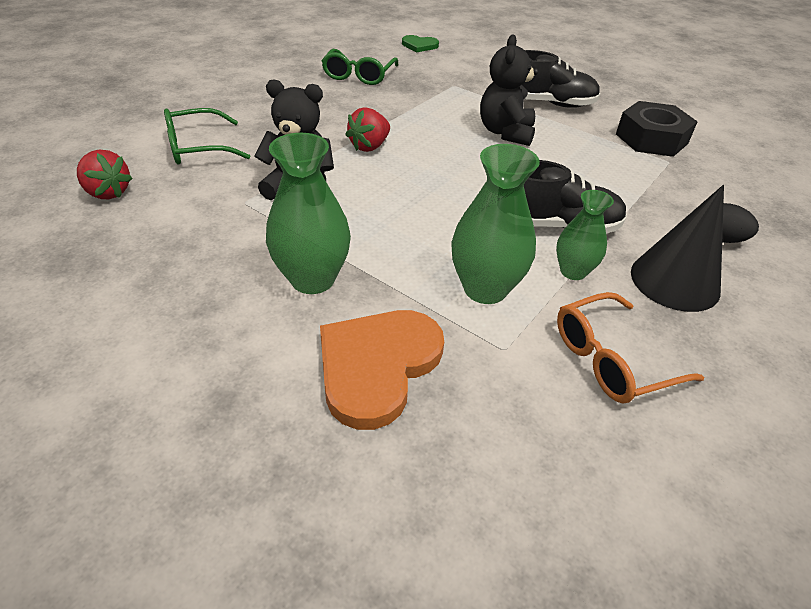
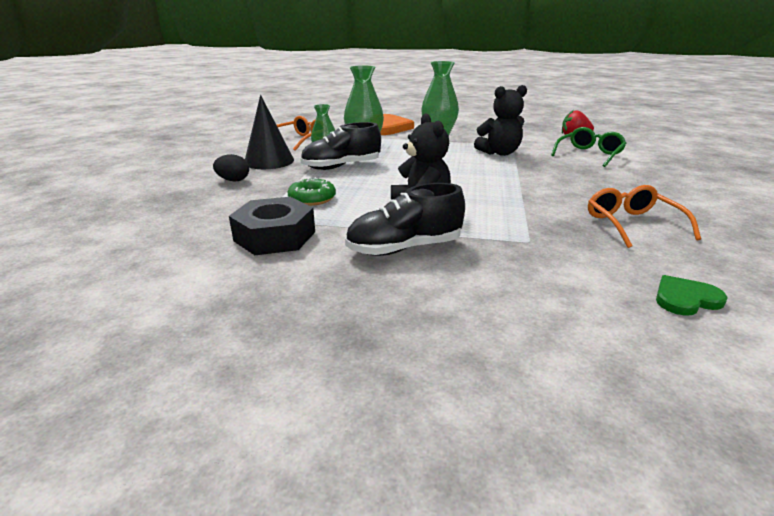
camera: 155 degrees right, 15 degrees down
green glasses [322,49,398,85] -> orange glasses [588,185,701,248]
red strawberry [345,107,390,152] -> none
none -> green donut [287,177,336,206]

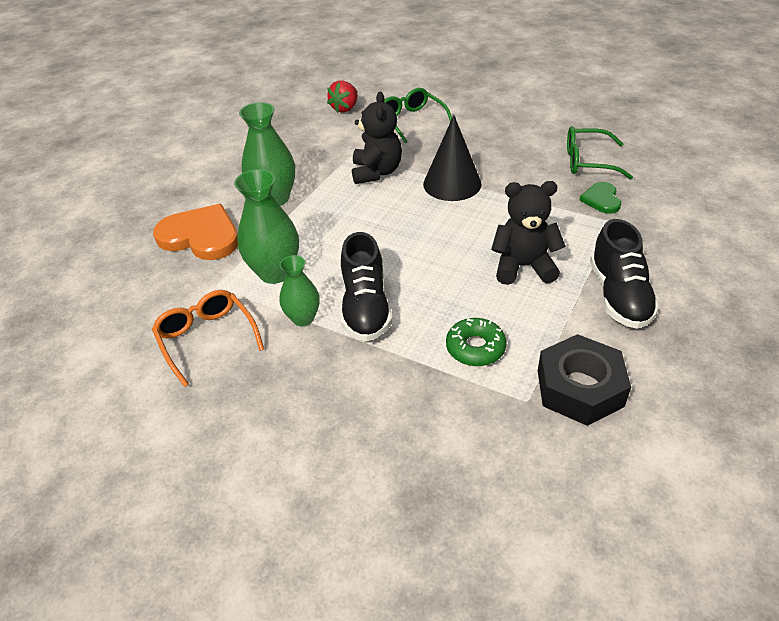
camera: 70 degrees left, 15 degrees up
black egg [213,154,249,182] -> none
black cone [245,95,294,169] -> black cone moved to [423,115,482,201]
orange glasses [588,185,701,248] -> green glasses [567,126,633,180]
green heart [656,275,728,316] -> green heart moved to [579,182,621,214]

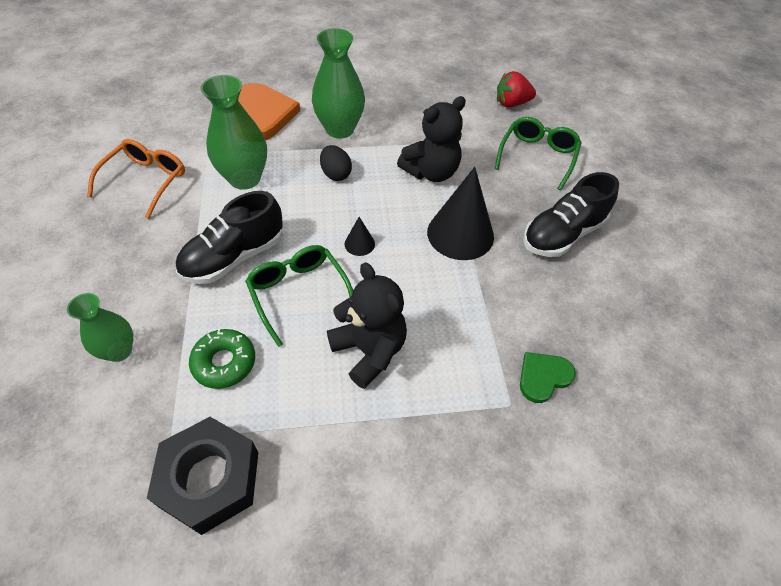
camera: 50 degrees right, 10 degrees up
green vase [279,255,320,326] -> green vase moved to [67,293,133,362]
green glasses [567,126,633,180] -> green glasses moved to [245,245,353,347]
black shoe [590,219,659,329] -> black shoe moved to [524,172,619,257]
none -> black egg [320,145,352,181]
none -> black cone [345,217,375,256]

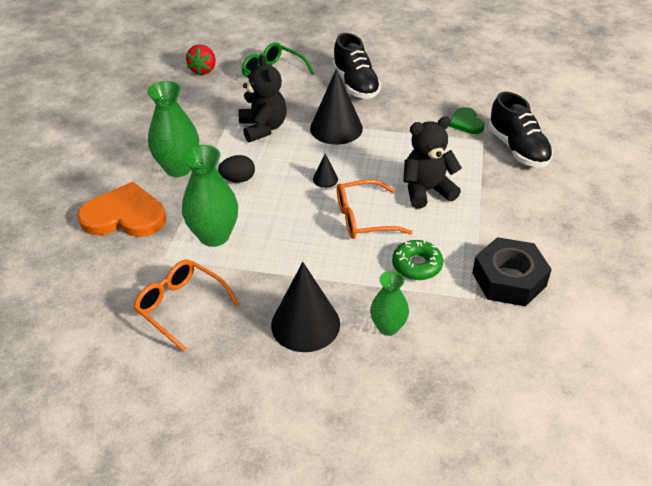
camera: 70 degrees left, 10 degrees down
black shoe [176,191,283,284] -> black shoe moved to [489,92,553,167]
green glasses [245,245,353,347] -> orange glasses [337,179,413,239]
none -> black cone [271,262,340,352]

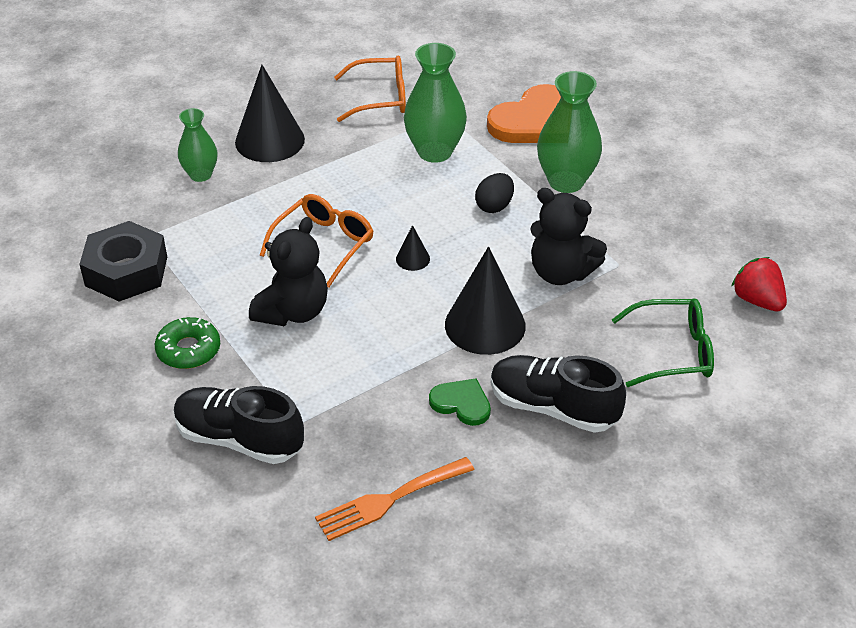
camera: 135 degrees right, 0 degrees up
green donut [392,240,443,280] -> green donut moved to [155,317,220,369]
green heart [449,107,485,134] -> green heart moved to [429,378,491,426]
none -> orange fork [315,457,474,541]

